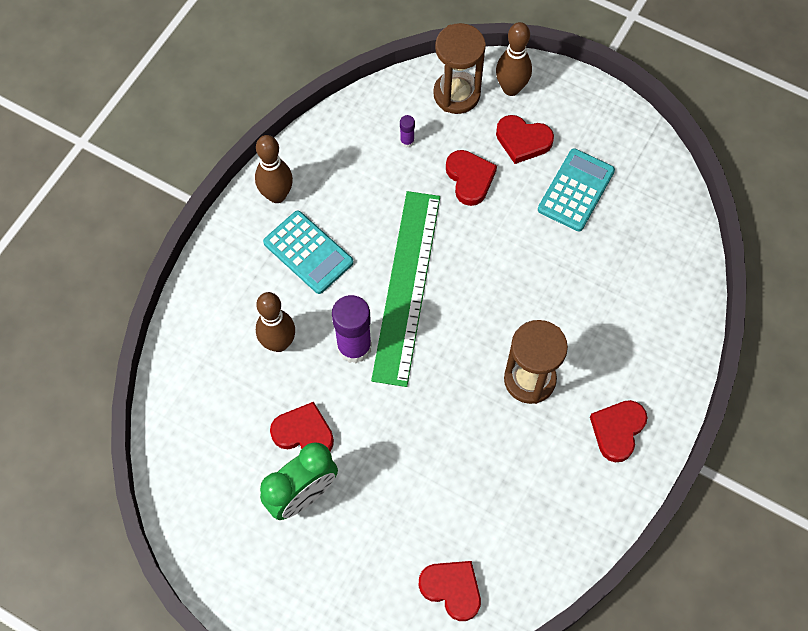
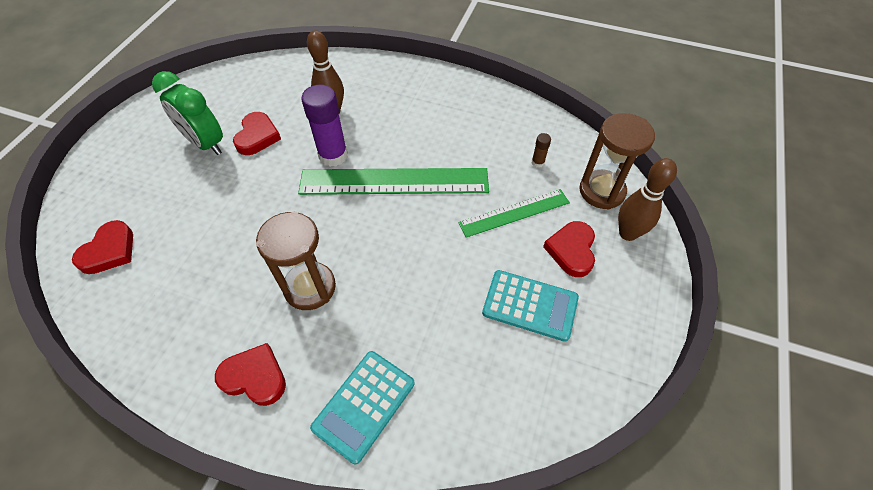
camera: 80 degrees right, 10 degrees down
brown bowling pin [255,135,293,203] -> none
turquoise calculator [263,211,354,294] -> turquoise calculator moved to [310,351,415,464]
purple glue stick [400,115,415,148] -> brown glue stick [532,133,551,168]
red heart [446,150,497,206] -> green ruler [458,189,570,238]

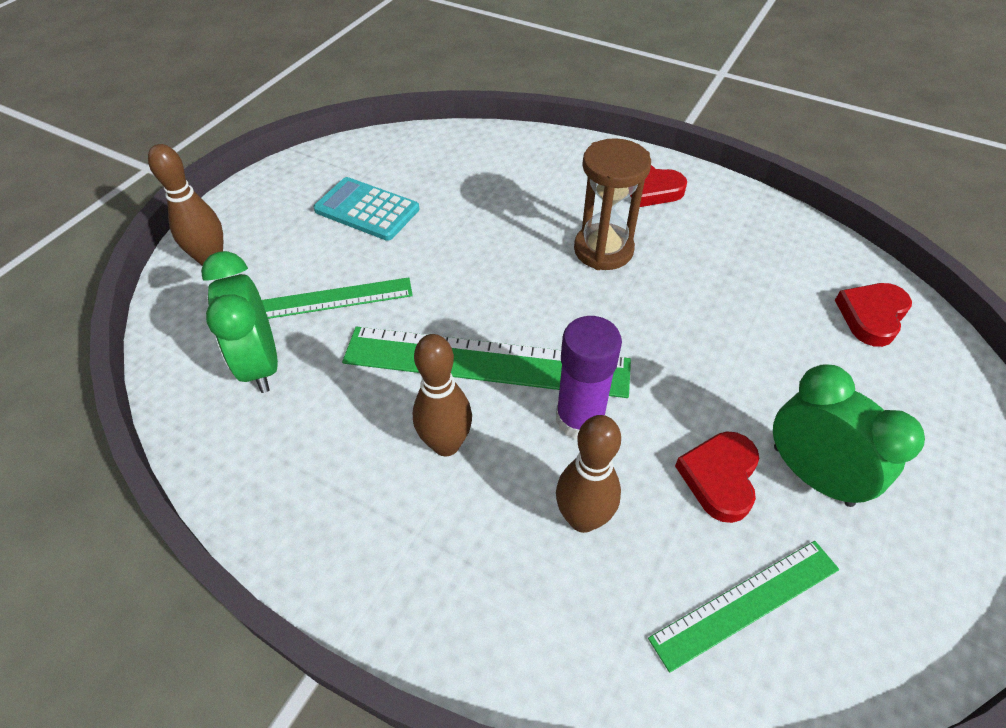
camera: 170 degrees left, 5 degrees down
turquoise calculator [310,351,415,464] -> none
brown glue stick [532,133,551,168] -> green clock [201,251,278,393]
red heart [543,221,595,277] -> none
brown hourglass [579,113,655,210] -> none
none -> brown bowling pin [413,334,472,456]
none -> green ruler [648,541,839,673]

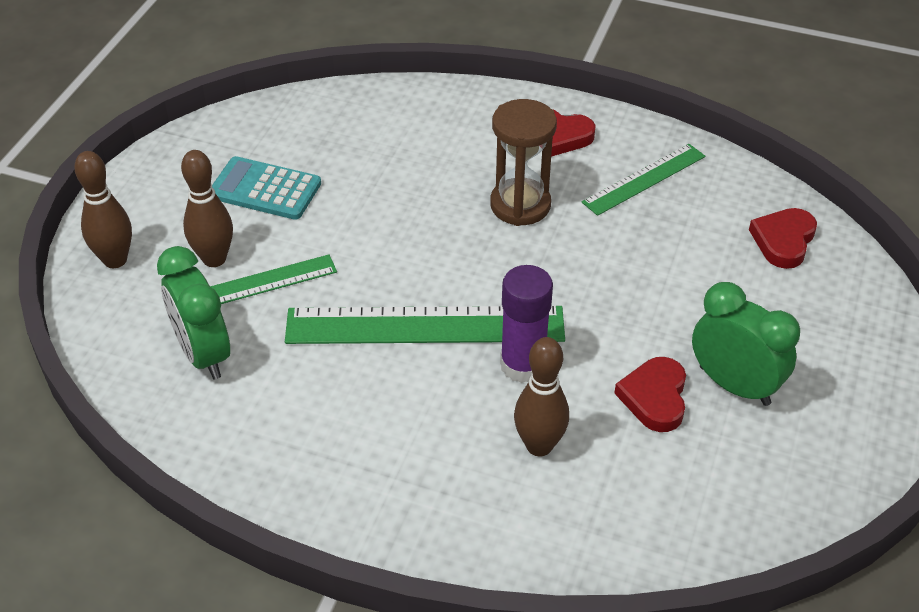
camera: 10 degrees left, 5 degrees down
brown bowling pin [413,334,472,456] -> brown bowling pin moved to [181,150,233,267]
green ruler [648,541,839,673] -> green ruler moved to [582,144,705,216]

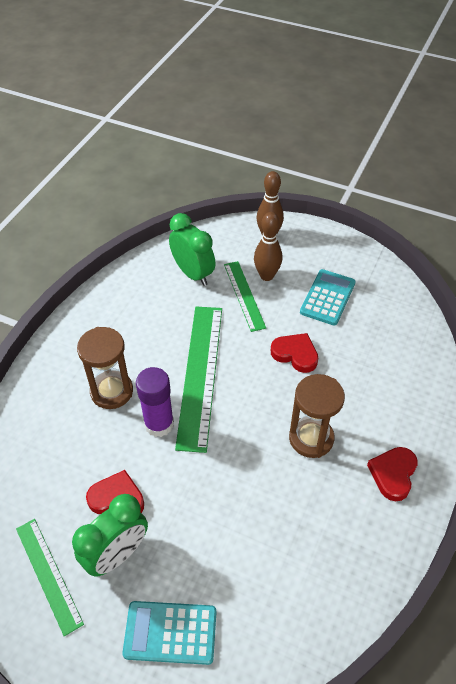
camera: 95 degrees right, 5 degrees up
green clock [157,246,230,379] -> green clock turned 75 degrees clockwise [169,213,216,286]
brown bowling pin [514,337,569,456] -> none
green ruler [582,144,705,216] -> green ruler moved to [16,519,84,636]
red heart [749,208,817,269] -> red heart moved to [271,333,318,373]
none -> brown hourglass [77,327,133,409]
none -> turquoise calculator [122,601,216,665]

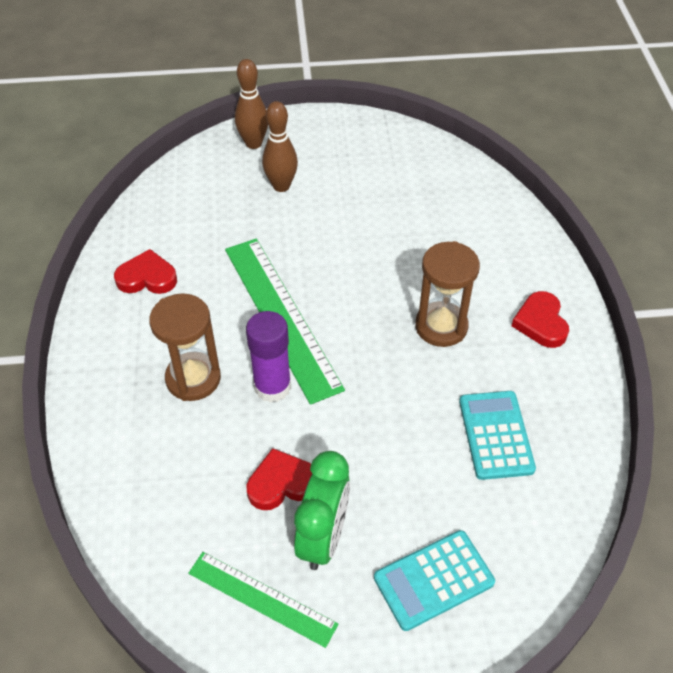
camera: 30 degrees left, 0 degrees up
green clock [169,213,216,286] -> none
green ruler [224,261,266,332] -> none
red heart [271,333,318,373] -> red heart moved to [114,249,177,294]
turquoise calculator [300,269,356,325] -> turquoise calculator moved to [459,391,536,480]

